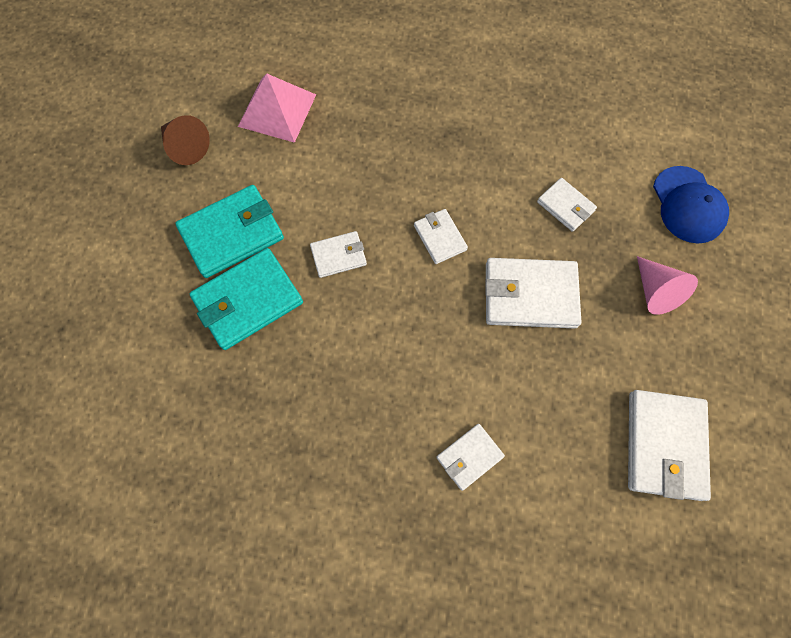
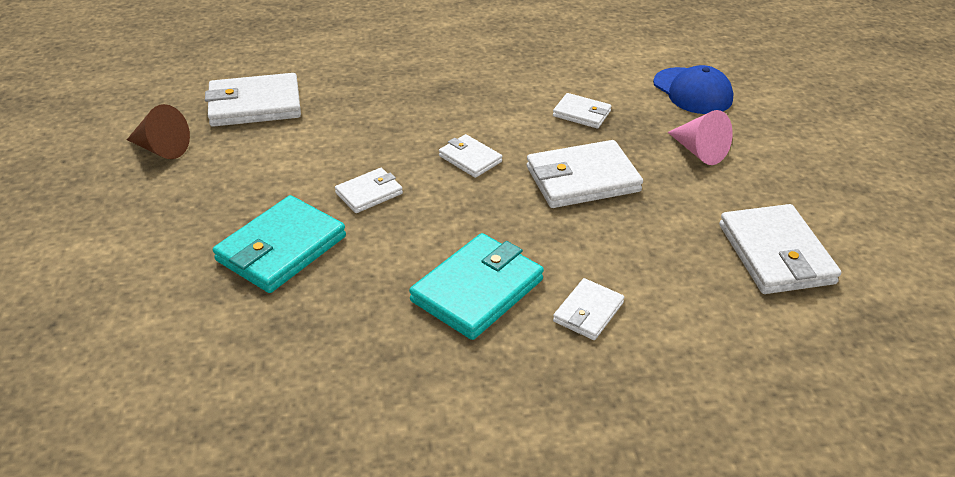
camera: 20 degrees left, 30 degrees down
turquoise wallet [175,185,284,278] -> turquoise wallet moved to [409,233,544,340]
pink pyramid [238,73,316,143] -> white wallet [205,73,301,127]

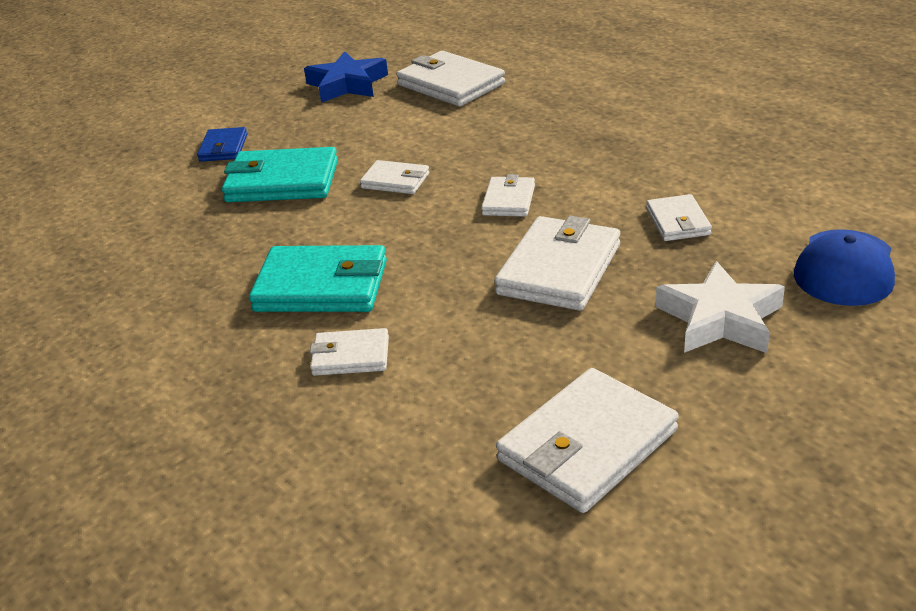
camera: 60 degrees right, 5 degrees down
brown cone [127,104,190,159] -> blue star [304,51,388,103]
white wallet [527,140,643,208] -> white wallet turned 75 degrees clockwise [494,216,620,311]
pink cone [668,110,733,165] -> white star [656,261,785,353]
none -> blue wallet [197,127,247,162]

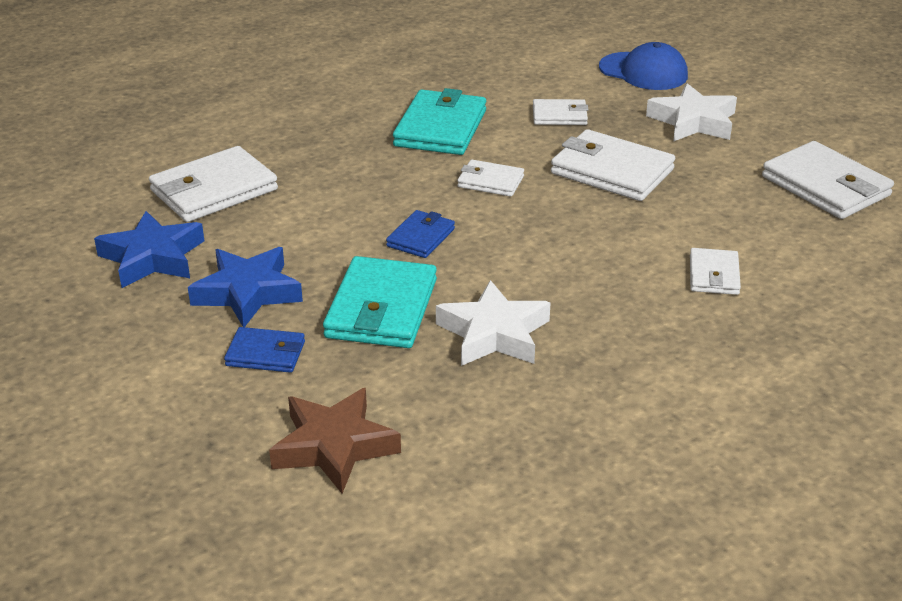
camera: 85 degrees left, 0 degrees up
turquoise wallet [249,245,387,312] -> turquoise wallet moved to [393,88,486,155]
white wallet [360,160,429,194] -> blue wallet [386,210,455,258]
none -> blue star [188,247,303,327]
none -> brown star [269,388,401,494]
none -> white star [436,280,551,366]

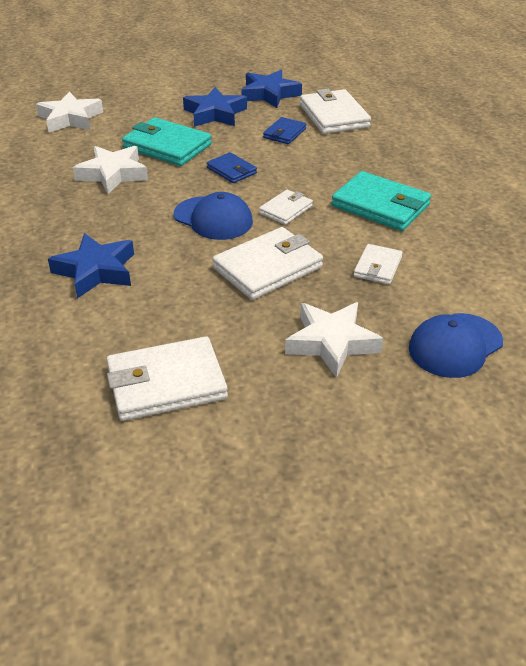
camera: 110 degrees right, 5 degrees up
blue wallet [224,327,305,373] -> blue wallet moved to [263,117,306,144]
brown star [269,388,401,494] -> white star [36,92,103,133]
white wallet [690,248,741,295] -> blue star [48,233,134,298]
none -> blue cap [174,192,253,240]

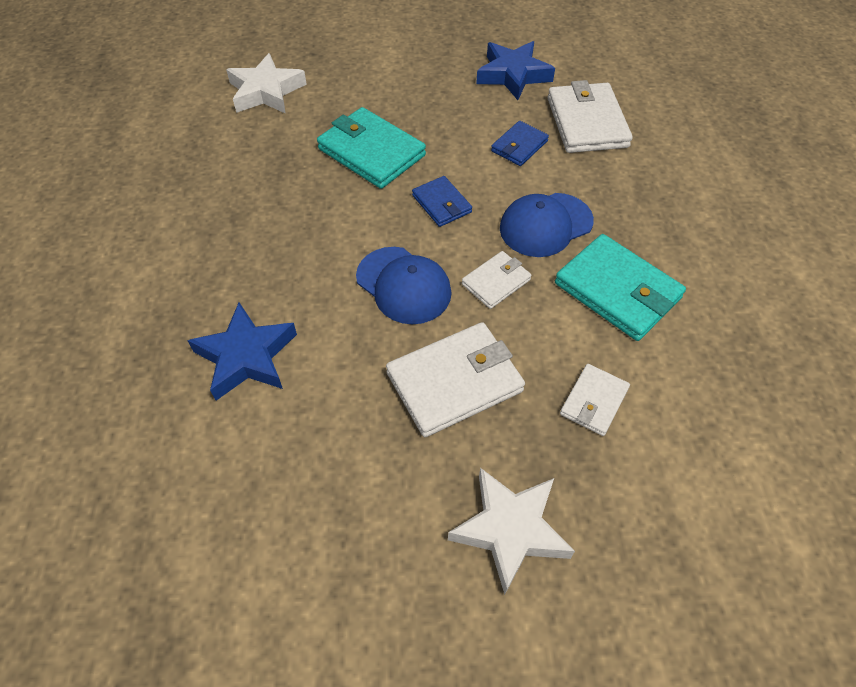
camera: 10 degrees right, 15 degrees up
white star [73,146,148,194] -> none
white wallet [107,336,228,421] -> none
blue star [183,87,247,127] -> none
blue cap [409,313,503,378] -> blue cap moved to [500,193,594,257]

